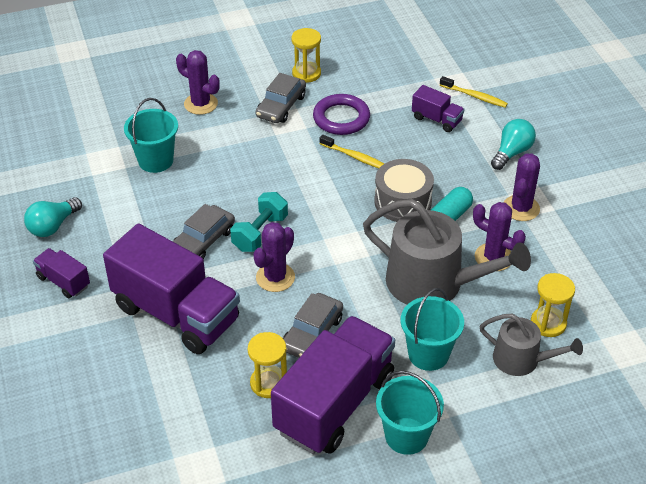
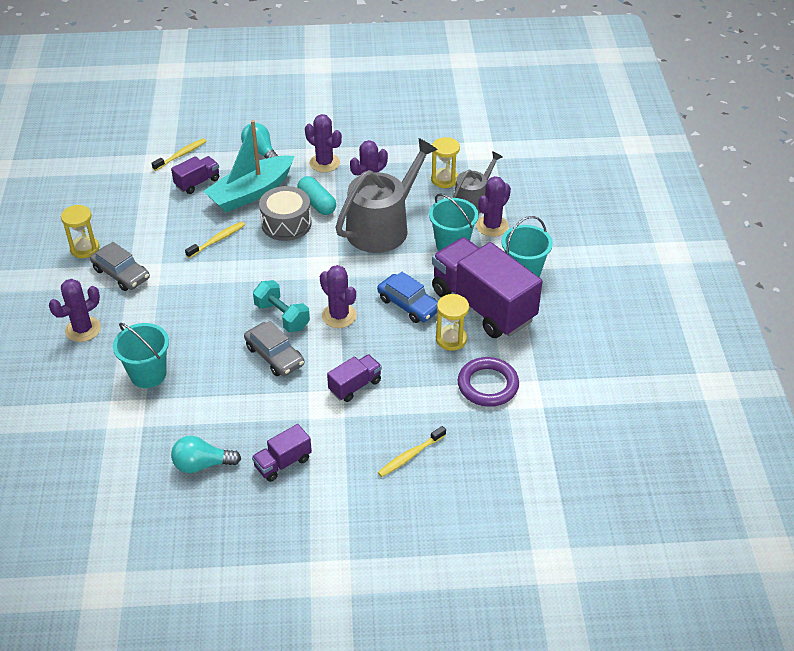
camera: 75 degrees left, 0 degrees up
turquoise light bulb [24,197,82,237] -> turquoise light bulb turned 120 degrees clockwise [171,436,241,473]
purple truck [103,223,240,354] -> purple truck [327,354,382,402], size x0.45
grey car [283,293,343,358] -> blue car [377,272,438,323]
purple ring [313,94,370,135] -> purple ring moved to [458,357,519,407]
none -> turquoise boat [203,120,294,212]
none -> yellow toothbrush [378,426,446,477]
none -> purple cactus [476,176,511,237]

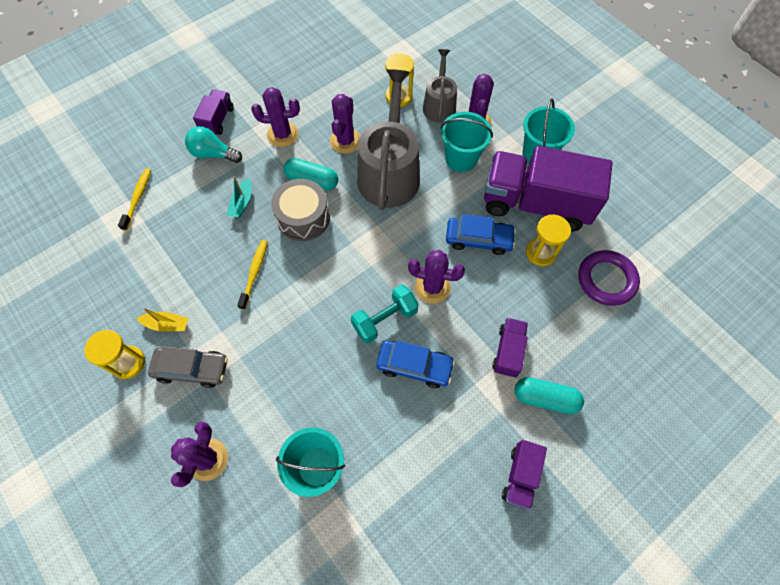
camera: 35 degrees left, 20 degrees up
purple truck [171,156,219,194] -> purple truck moved to [193,90,233,135]
turquoise light bulb [171,436,241,473] -> none
turquoise boat [203,120,294,212] -> turquoise boat [227,176,252,218], size x0.42
grey car [244,321,304,376] -> blue car [376,341,455,388]
turquoise dumbbell [253,280,310,332] -> turquoise dumbbell turned 45 degrees counterclockwise [351,285,419,344]
yellow toothbrush [378,426,446,477] -> none
none -> yellow boat [136,308,188,332]
none -> turquoise capsule [515,377,584,414]

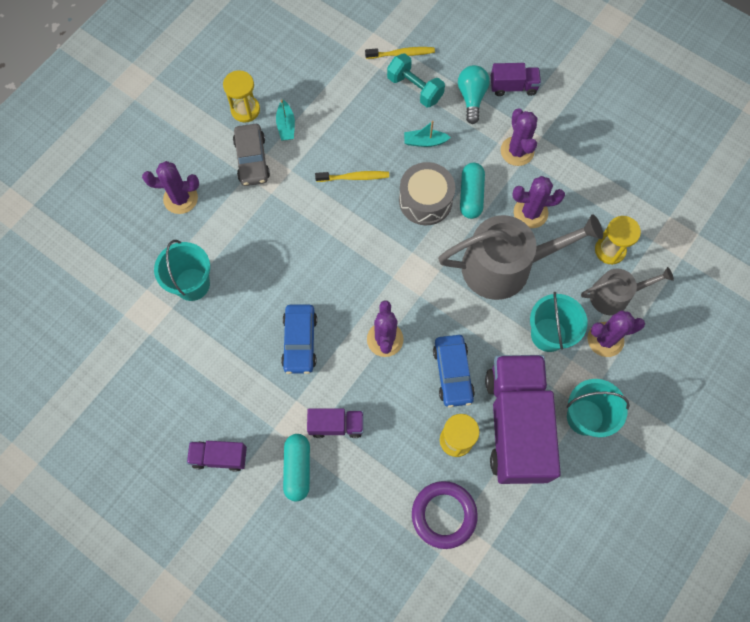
camera: 75 degrees right, 5 degrees up
yellow boat [136,308,188,332] -> turquoise boat [276,100,295,140]
turquoise dumbbell [351,285,419,344] -> turquoise dumbbell moved to [387,53,445,108]

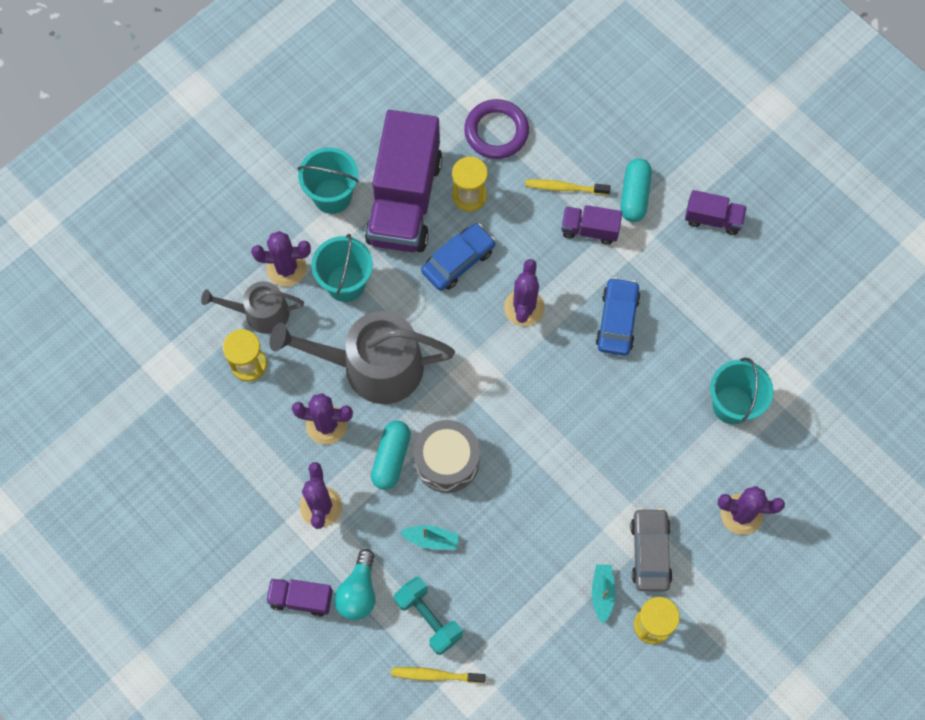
camera: 170 degrees left, 0 degrees up
yellow toothbrush [315,171,389,182] -> yellow toothbrush moved to [525,179,611,195]
blue car [433,335,475,408] -> blue car turned 45 degrees clockwise [421,223,496,291]

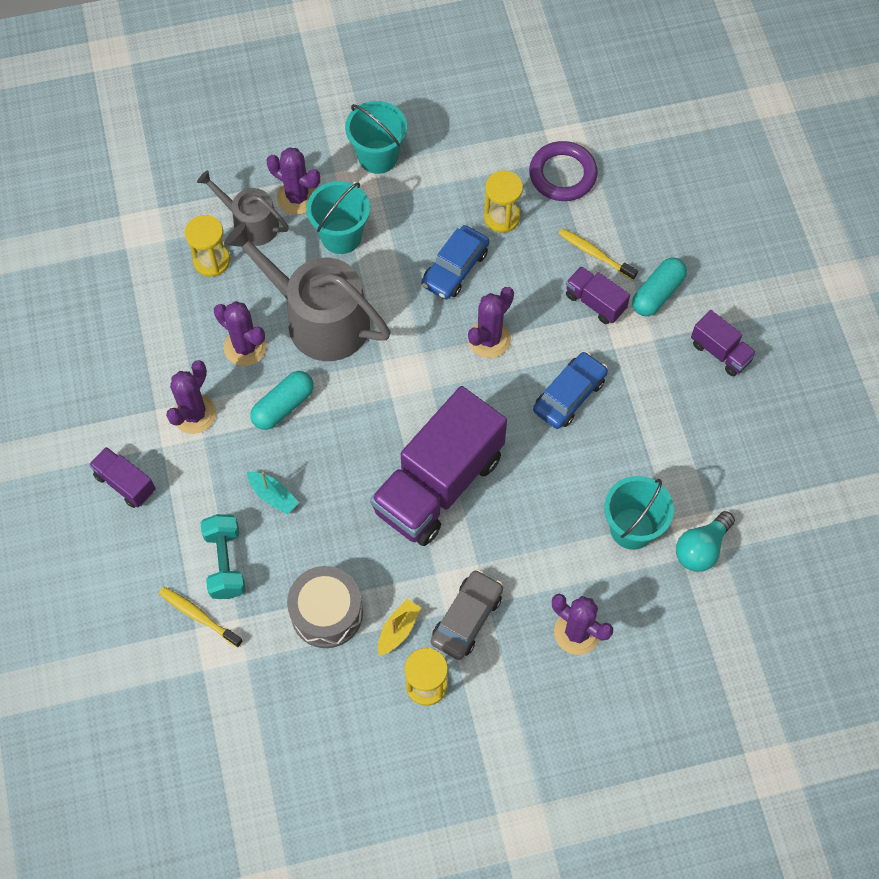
camera: 30 degrees right, 5 degrees down
turquoise light bulb [334,549,375,620] -> turquoise light bulb moved to [676,511,735,572]
purple truck [365,110,443,252] -> purple truck moved to [370,386,507,546]
grey drum [414,420,480,493] -> grey drum moved to [287,566,363,648]
blue car [421,223,496,291] -> blue car turned 135 degrees clockwise [421,225,489,300]
turquoise boat [592,564,616,624] -> yellow boat [378,599,421,656]

